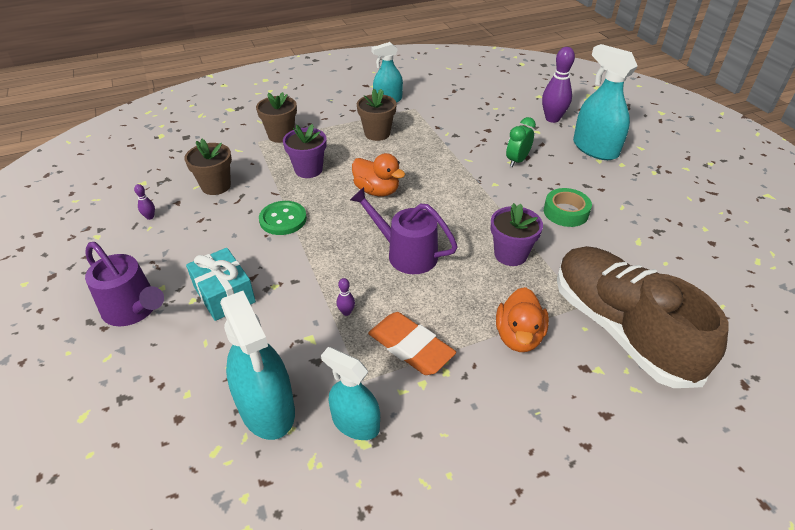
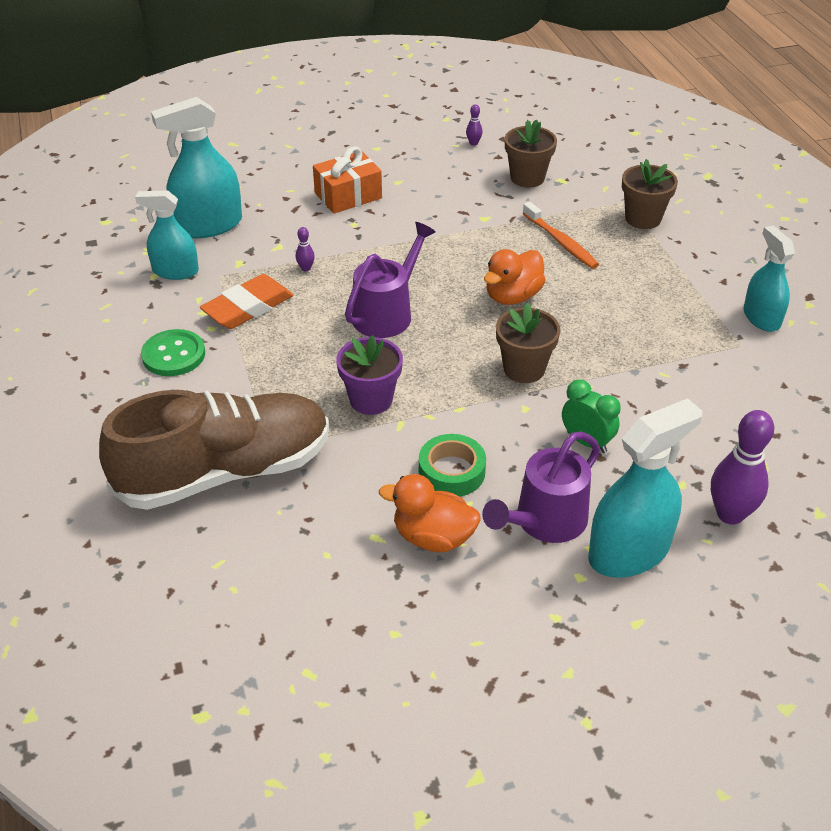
camera: 95 degrees right, 0 degrees up
purple watering can [85,242,164,326] -> purple watering can moved to [482,432,600,543]
turquoise gift [186,248,256,321] -> orange gift [313,146,382,214]
green button [259,201,307,235] -> green button moved to [141,329,205,376]
purple flower pot [283,124,327,178] -> orange toothbrush [523,202,599,269]
turquoise spray bottle [321,347,380,440] -> turquoise spray bottle turned 120 degrees counterclockwise [135,190,199,280]
brown flower pot [357,89,397,141] -> brown flower pot moved to [496,303,561,383]
orange duck [496,287,549,352] -> orange duck moved to [379,474,481,552]

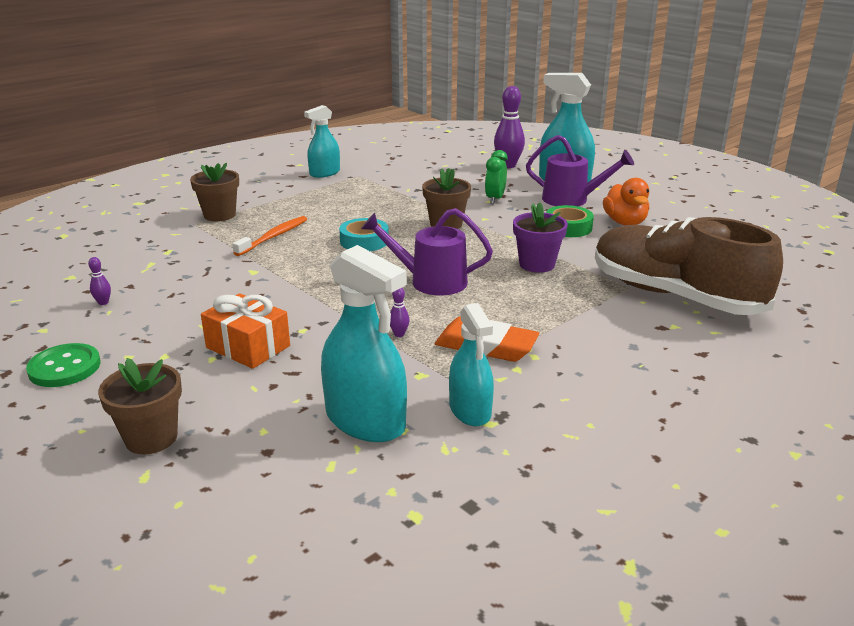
camera: 115 degrees left, 15 degrees down
green button [141,329,205,376] -> green button moved to [26,343,100,387]
orange duck [484,249,546,305] -> turquoise tape [339,218,389,251]
brown flower pot [505,119,557,188] -> brown flower pot moved to [98,358,182,454]

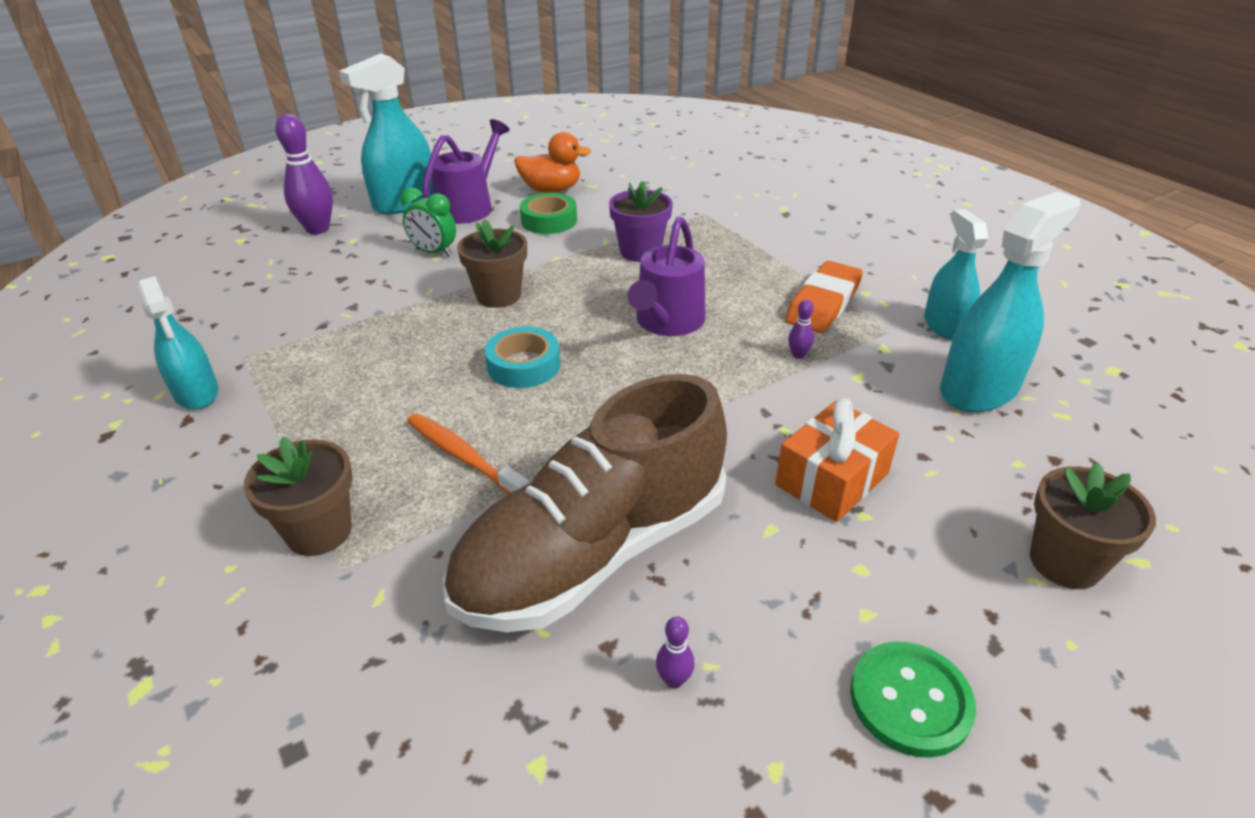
camera: 80 degrees left, 10 degrees up
turquoise spray bottle [449,303,494,426] -> turquoise spray bottle turned 90 degrees counterclockwise [924,209,988,340]
brown shoe [595,217,783,315] -> brown shoe moved to [443,374,727,632]

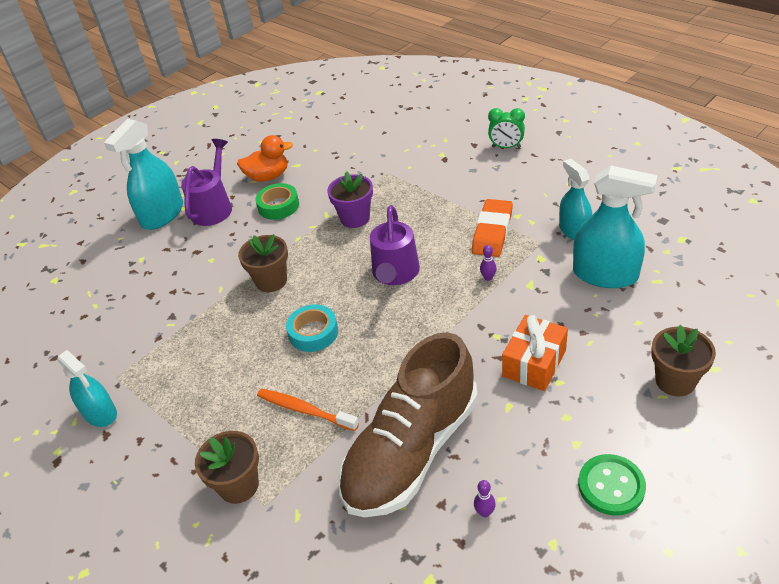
camera: 10 degrees left, 5 degrees up
purple bowling pin [275,114,333,234] -> none
green clock [401,188,456,257] -> green clock moved to [488,108,525,148]
turquoise spray bottle [940,191,1080,412] -> turquoise spray bottle turned 75 degrees clockwise [573,166,657,288]

